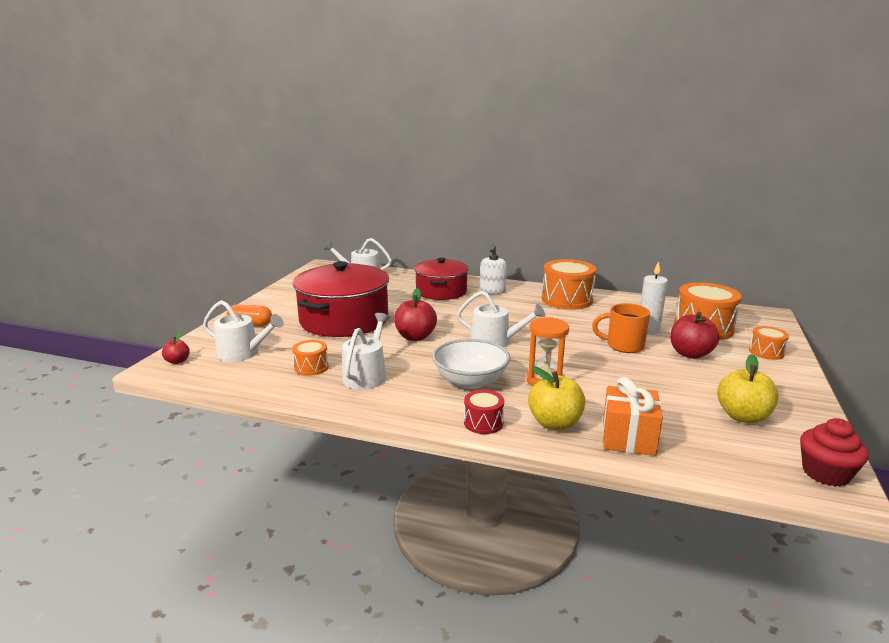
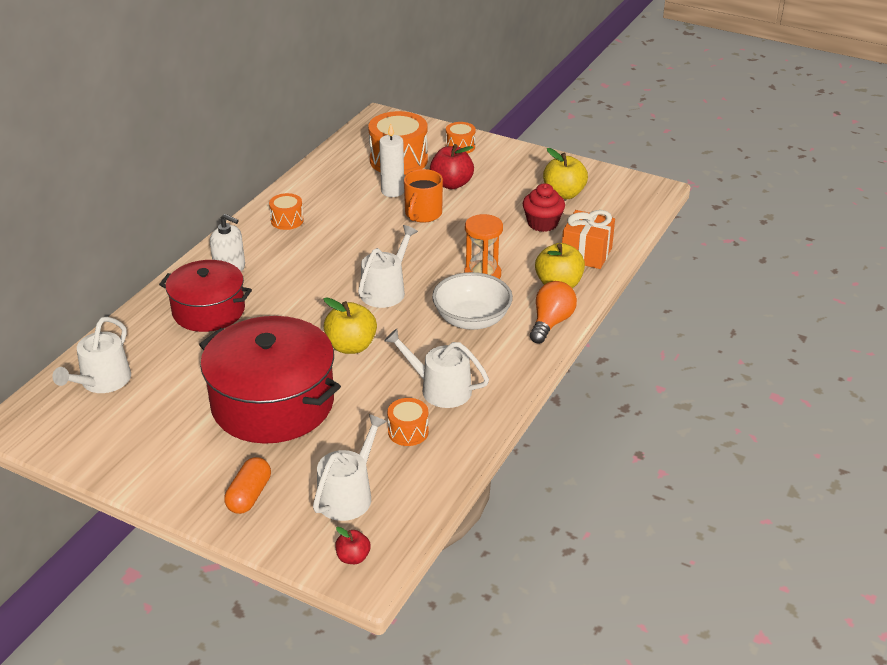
camera: 80 degrees left, 15 degrees up
red apple [394,288,437,341] -> yellow apple [324,297,377,354]
red drum [464,390,504,434] -> orange light bulb [530,281,577,343]
orange drum [542,259,596,309] -> orange drum [269,193,304,230], size x0.52
red cupcake [800,418,869,487] -> red cupcake moved to [523,183,565,232]

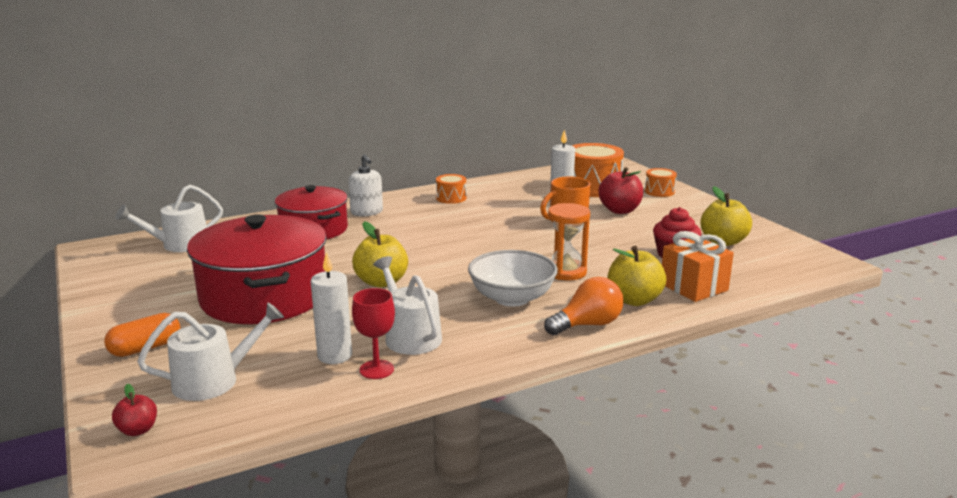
camera: 35 degrees right, 15 degrees down
white watering can [358,225,418,308] -> none
orange drum [387,398,429,446] -> white candle [311,252,352,364]
none -> red goblet [352,288,395,379]

